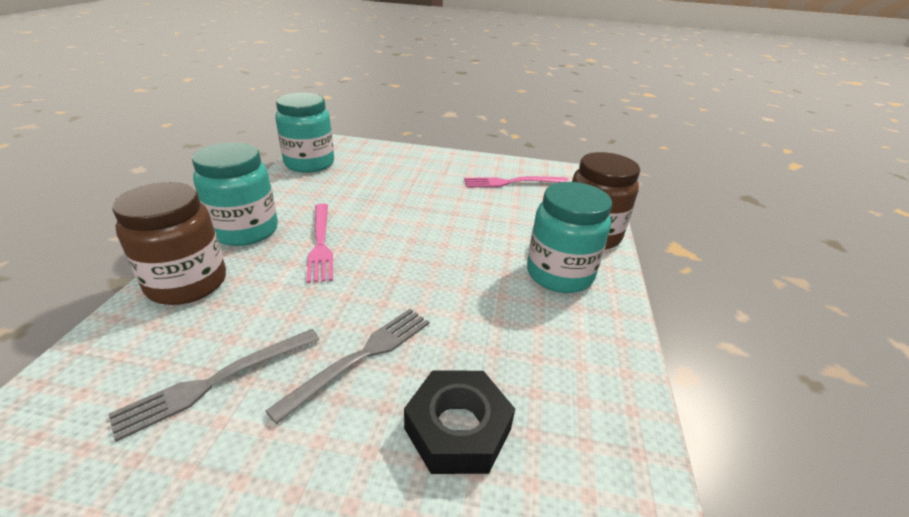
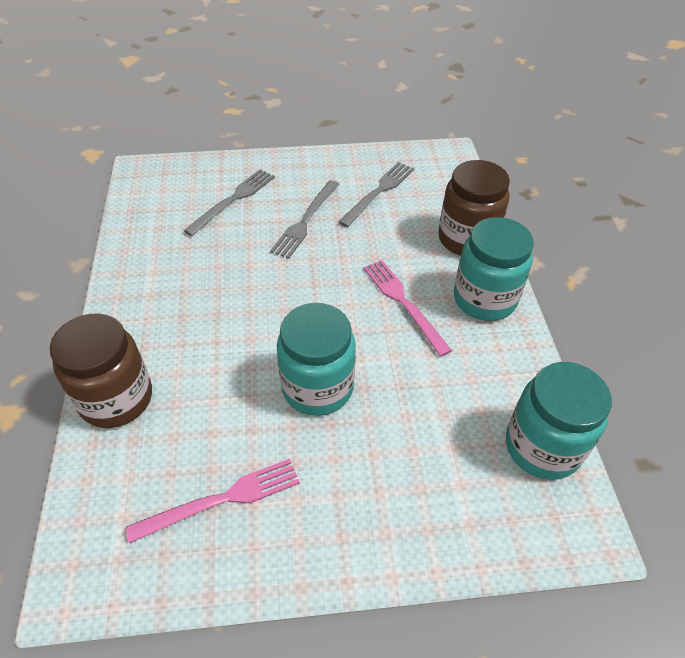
camera: 165 degrees right, 15 degrees up
black nut [404,370,515,474] -> grey fork [183,169,275,236]
turquoise jar [527,182,612,293] -> turquoise jar moved to [277,303,356,416]

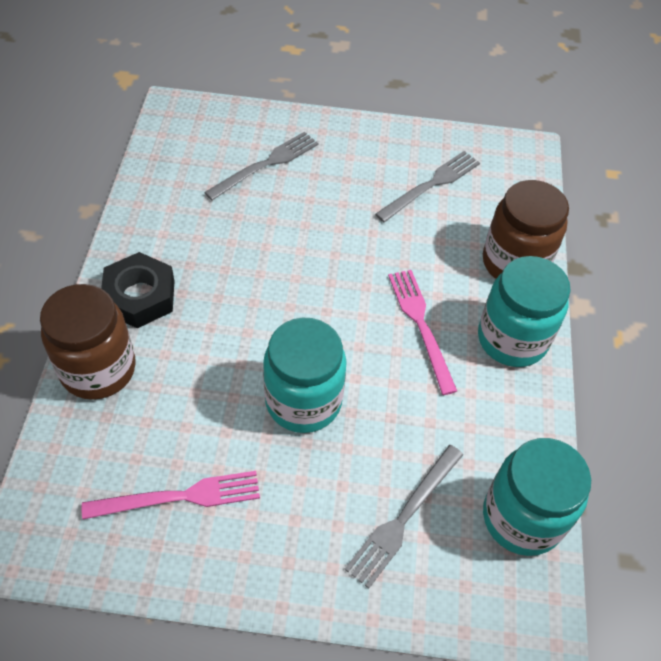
camera: 10 degrees right, 5 degrees up
grey fork [270,180,339,259] -> grey fork moved to [344,445,463,589]
none -> black nut [101,252,174,328]

